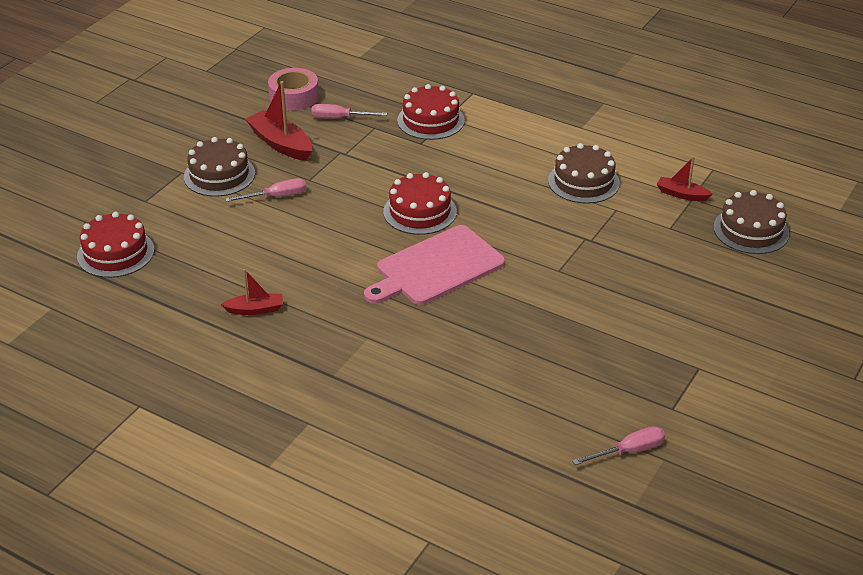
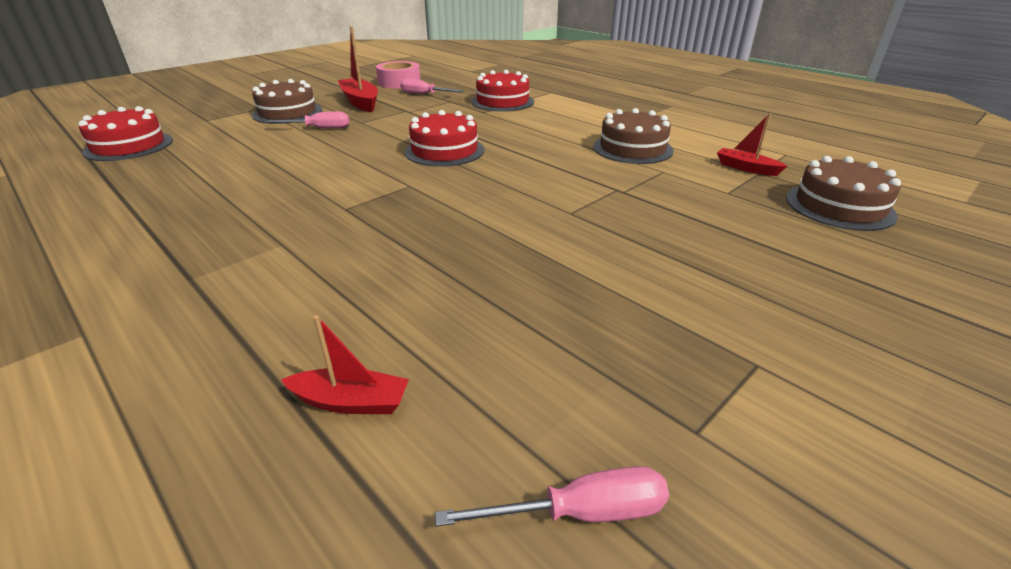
camera: 15 degrees right, 5 degrees down
red boat [221,269,283,315] -> red boat moved to [281,315,409,414]
pink cutting board [364,225,505,305] -> none

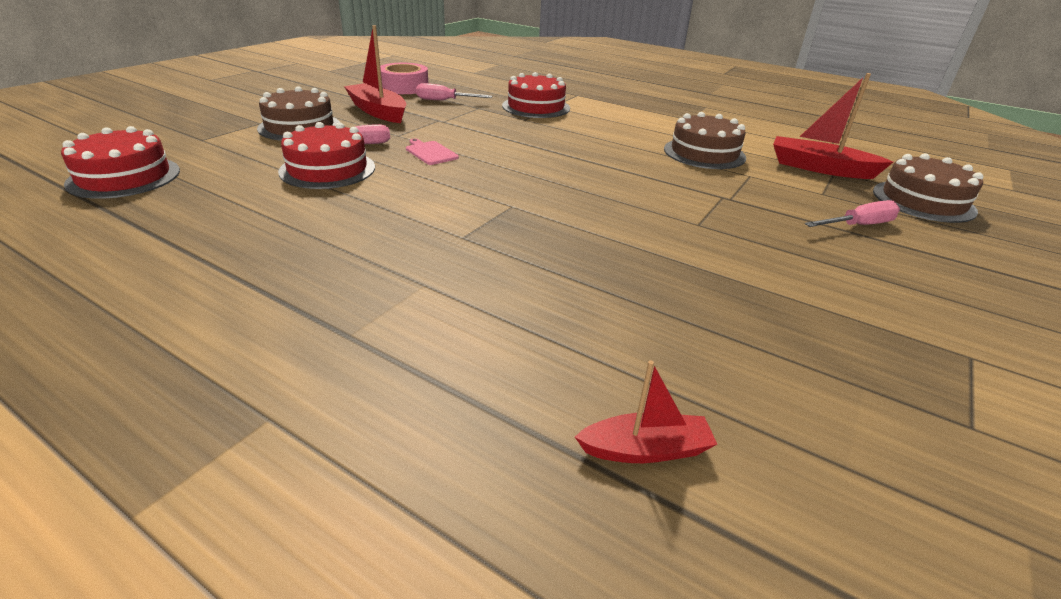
camera: 15 degrees left, 0 degrees up
red cake [405,110,484,167] -> red cake moved to [278,122,375,189]
pink screwdriver [435,466,669,526] -> pink screwdriver moved to [805,200,900,227]
red boat [717,113,787,176] -> red boat [773,73,893,179], size x1.69
none -> pink cutting board [406,139,459,165]

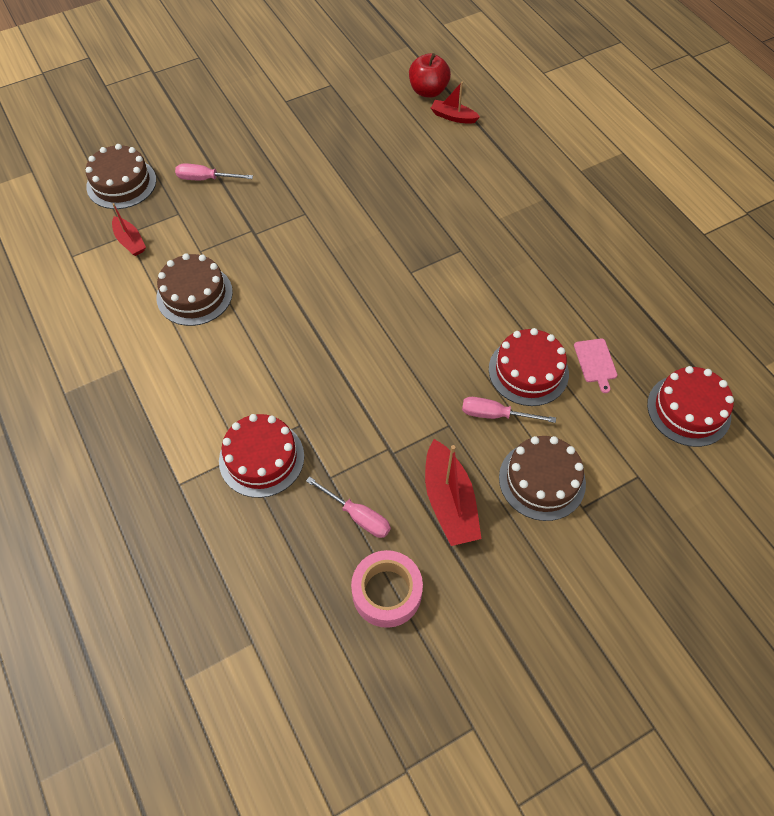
camera: 150 degrees left, 25 degrees up
pink cutting board [406,139,459,165] -> pink cutting board moved to [574,339,617,393]
red boat [773,73,893,179] -> red boat [112,203,146,256], size x0.59
none -> red apple [409,53,451,98]

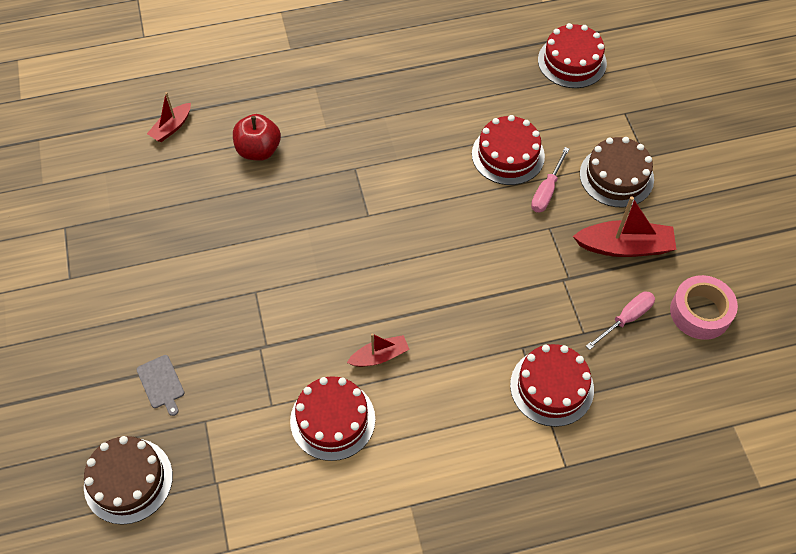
camera: 75 degrees left, 0 degrees up
red boat [112,203,146,256] -> red boat moved to [347,334,409,367]
brown cake [156,253,233,326] -> red cake [290,376,375,461]
pink screwdriver [175,163,253,180] -> grey cutting board [137,355,184,416]
red apple [409,53,451,98] -> red apple moved to [233,114,281,161]
pink cutting board [574,339,617,393] -> none

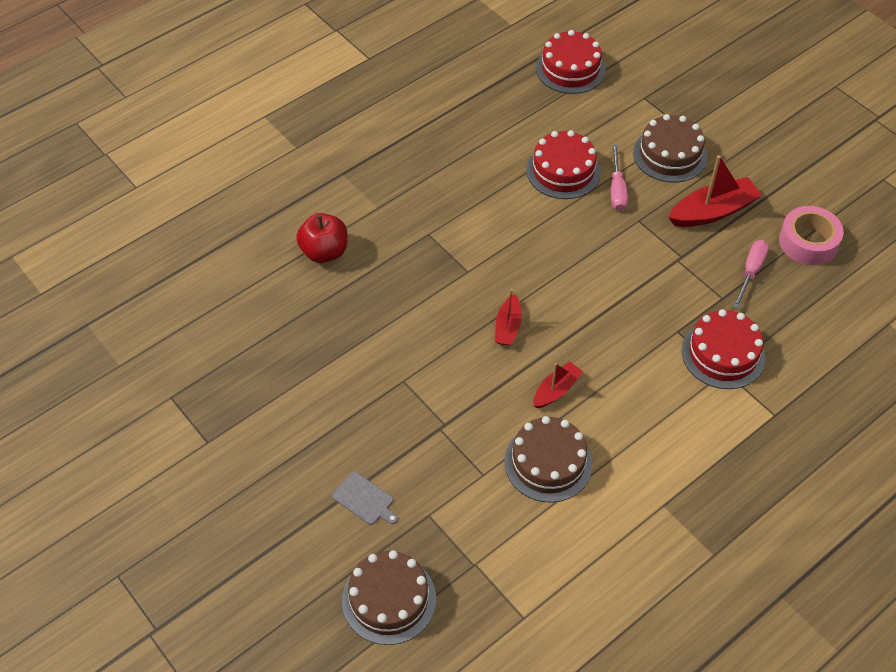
camera: 25 degrees left, 5 degrees down
red boat [147,92,191,142] -> red boat moved to [495,289,522,346]
red cake [290,376,375,461] -> brown cake [505,416,592,503]

